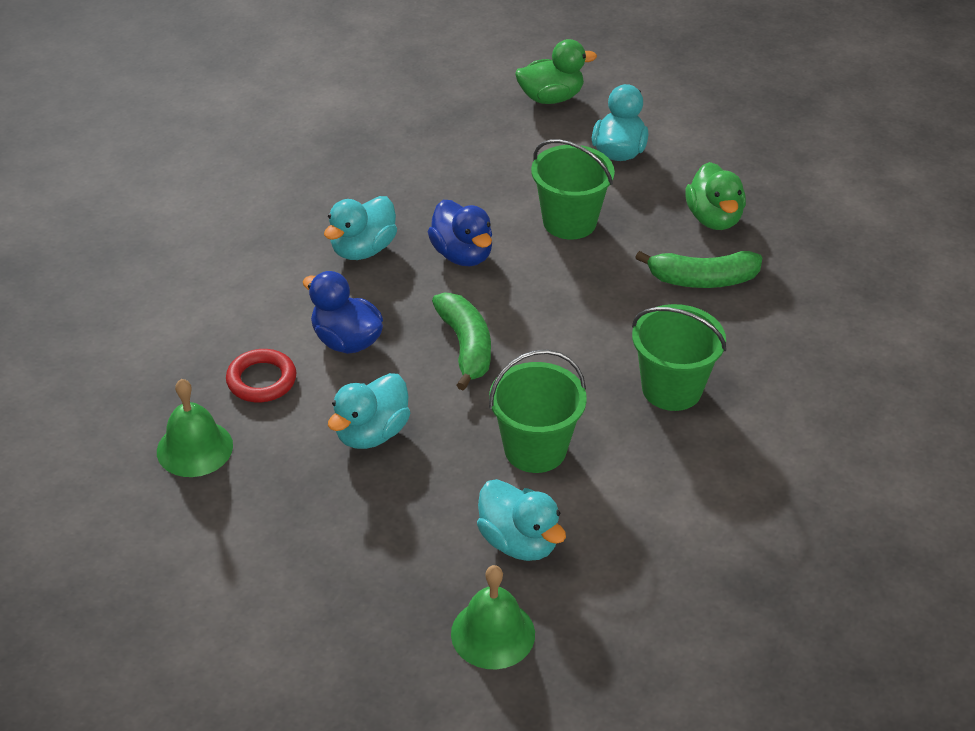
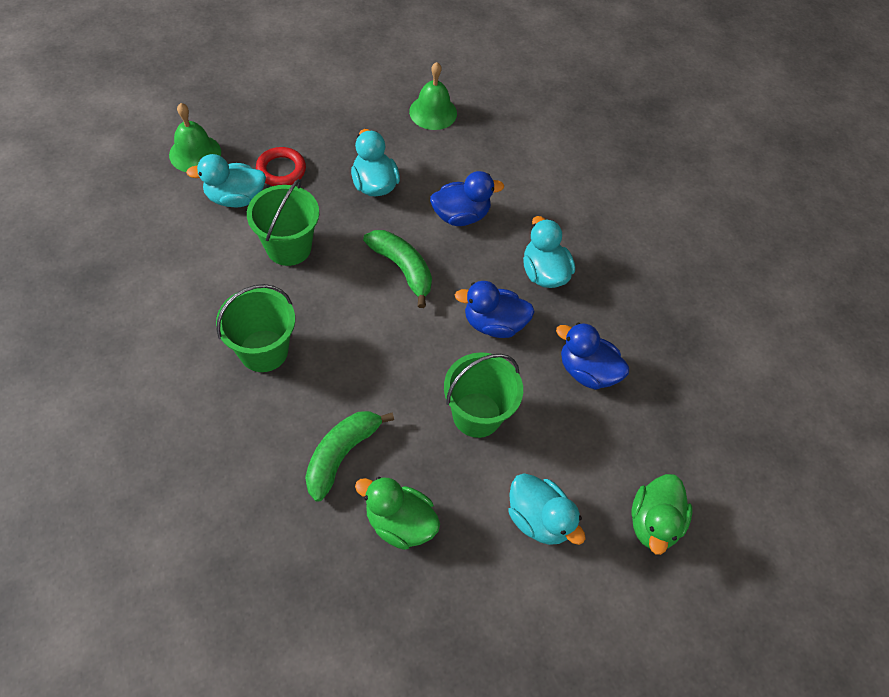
camera: 120 degrees right, 15 degrees up
red ring [226,349,296,402] -> red ring moved to [256,147,306,186]
green banana [432,292,491,391] -> green banana turned 150 degrees counterclockwise [363,230,432,308]
none -> blue duck [556,323,629,390]

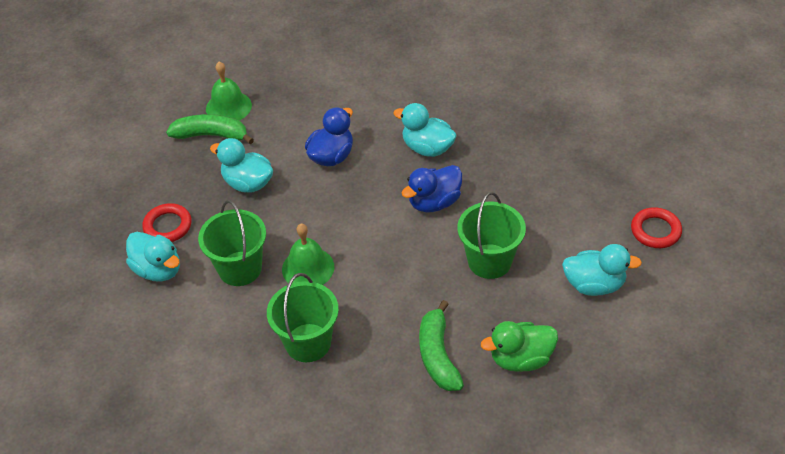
camera: 35 degrees left, 10 degrees down
green bell [169,103,221,172] -> green bell moved to [282,224,334,285]
turquoise duck [186,154,266,207] -> turquoise duck turned 90 degrees counterclockwise [126,232,180,282]
green banana [363,230,432,308] -> green banana moved to [166,114,254,144]
blue duck [556,323,629,390] -> none
green duck [631,474,693,555] -> red ring [631,207,682,248]

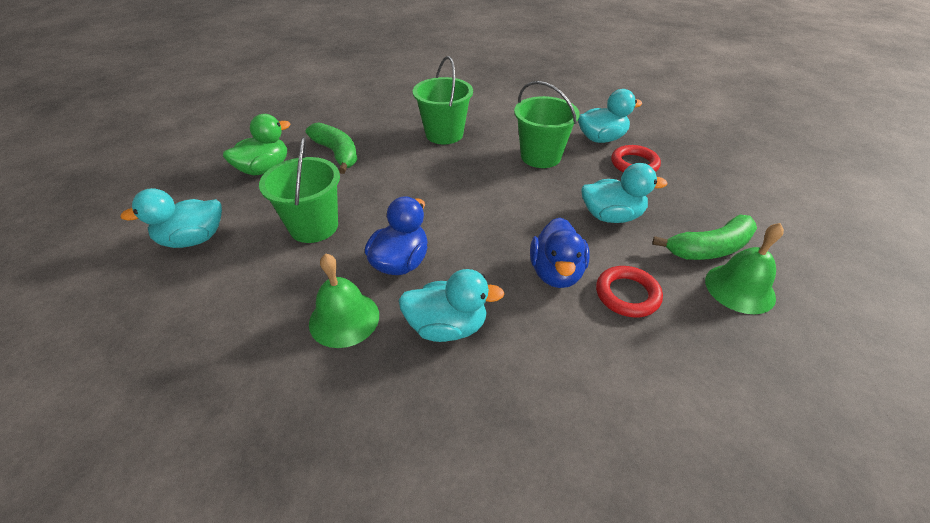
camera: 150 degrees right, 5 degrees down
turquoise duck [126,232,180,282] -> turquoise duck turned 150 degrees clockwise [578,89,642,143]
green bell [282,224,334,285] -> green bell moved to [309,253,379,348]
red ring [631,207,682,248] -> red ring moved to [596,266,663,317]

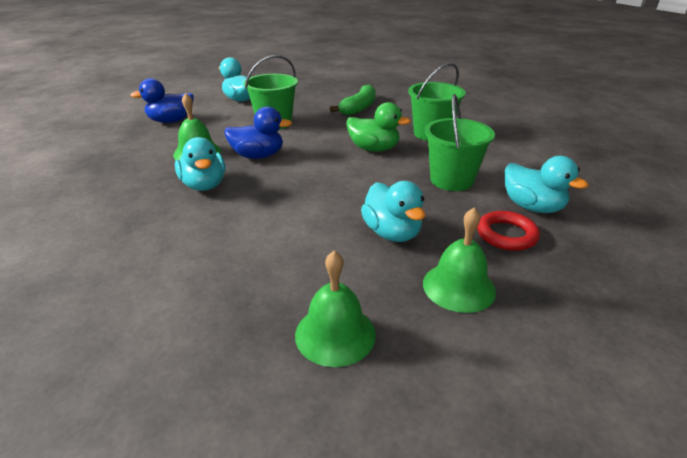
camera: 65 degrees right, 10 degrees down
green duck [223,114,290,175] -> green duck moved to [346,102,411,152]
blue duck [530,217,590,288] -> blue duck moved to [131,78,194,123]
red ring [596,266,663,317] -> none
green banana [652,214,757,260] -> none
none -> green bell [423,208,496,313]

